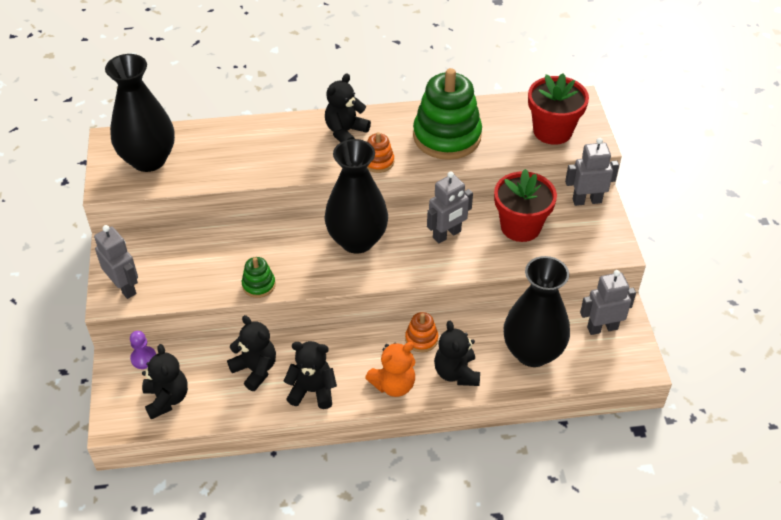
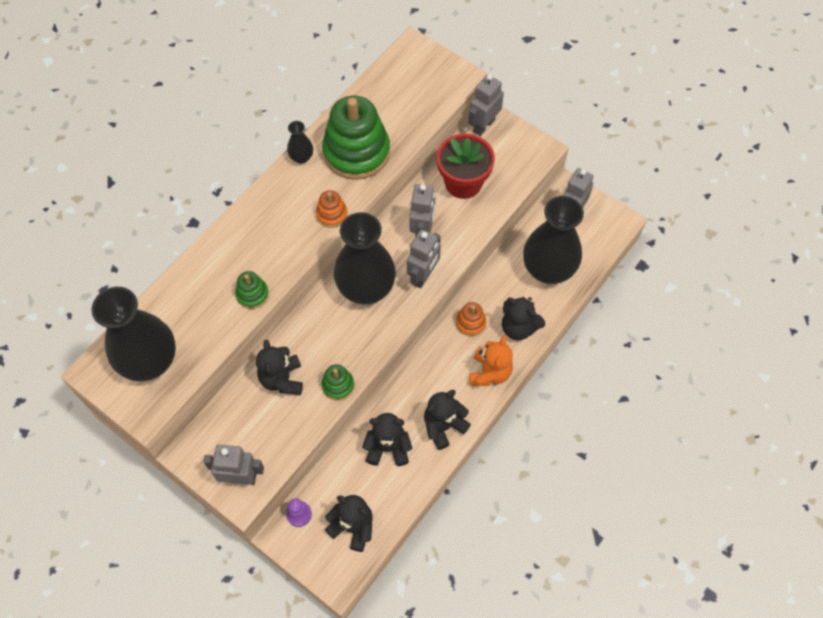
camera: 45 degrees left, 15 degrees up
black teddy bear [325,73,371,143] -> black teddy bear moved to [256,340,303,395]
red flower pot [528,73,589,145] -> none
none -> green stacking toy [235,271,269,309]
none -> black vase [287,121,313,164]
none -> grey robot [407,229,441,288]

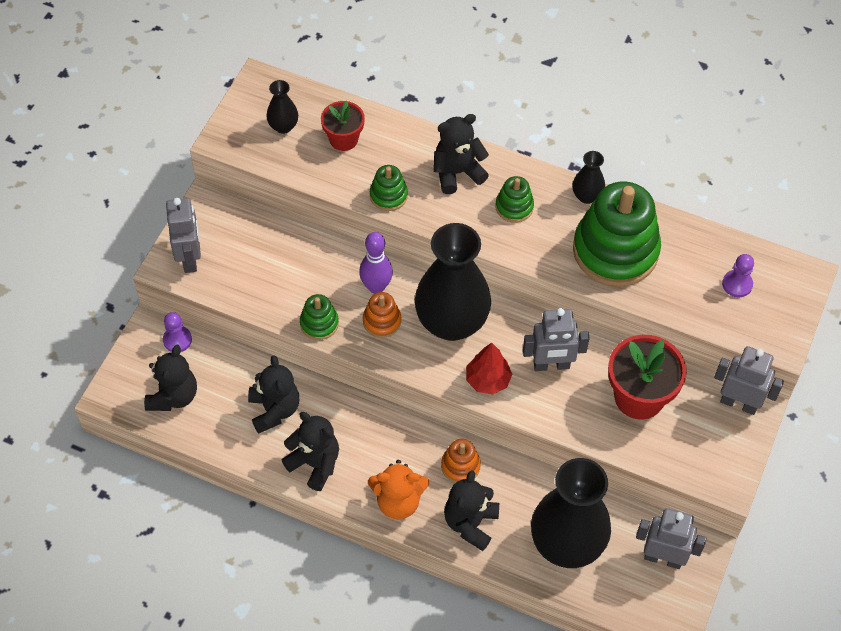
camera: 75 degrees right, 5 degrees down
black vase [91,287,176,381] -> black vase [266,80,298,134], size x0.44
black teddy bear [256,340,303,395] -> black teddy bear moved to [434,114,489,194]
orange stacking toy [316,190,348,228] -> orange stacking toy moved to [363,292,401,338]
grey robot [407,229,441,288] -> red tree [466,343,512,395]
none -> red flower pot [321,101,365,151]
none -> purple bowling pin [359,232,393,294]
none -> green stacking toy [495,176,534,223]
none -> purple pawn [722,254,754,297]

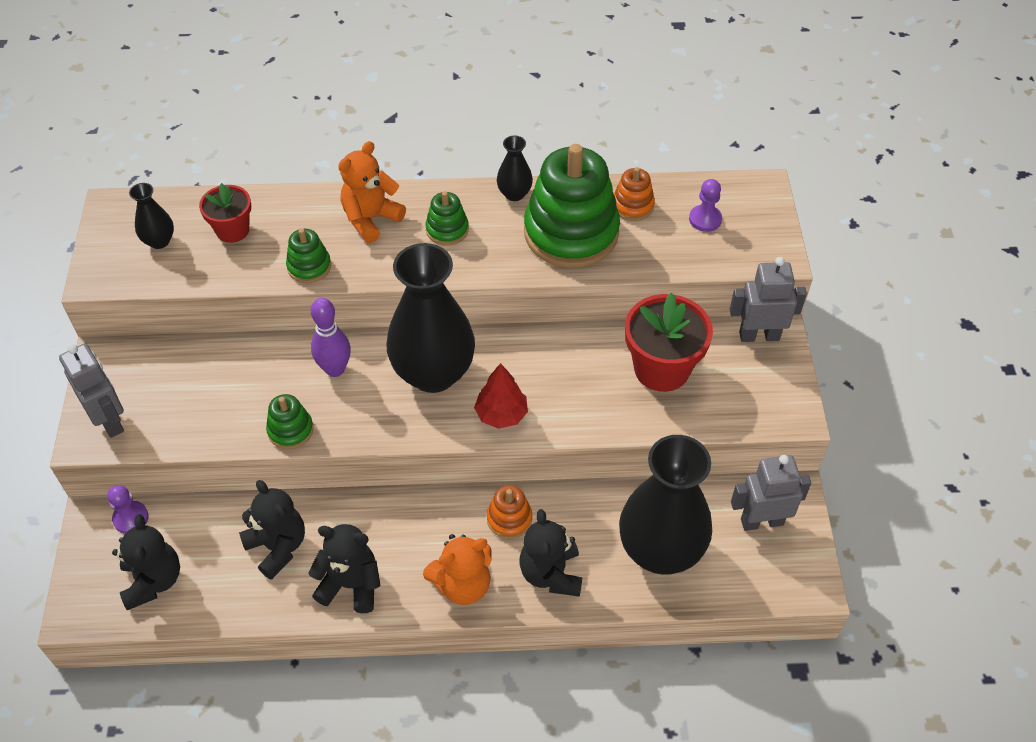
camera: 25 degrees left, 5 degrees down
orange stacking toy [363,292,401,338] -> orange stacking toy moved to [614,167,655,221]
black teddy bear [434,114,489,194] -> orange teddy bear [338,141,406,243]
grey robot [523,308,590,371] -> none

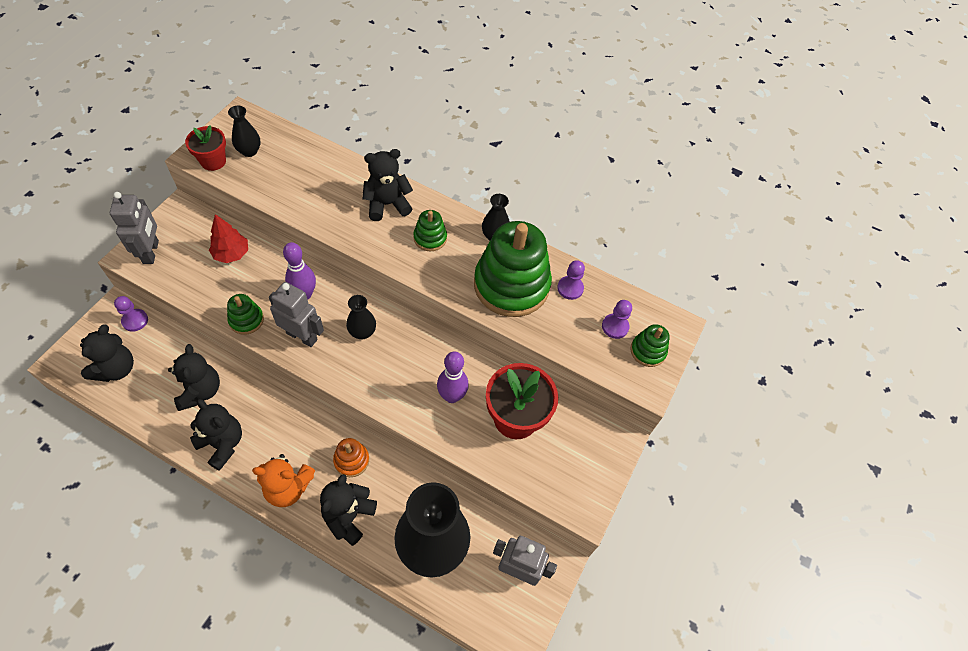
camera: 25 degrees right, 5 degrees up
red flower pot [199,183,251,243] -> red flower pot moved to [185,125,226,171]
green stacking toy [286,229,331,283] -> green stacking toy moved to [631,324,670,367]
orange teddy bear [338,141,406,243] -> black teddy bear [362,149,413,221]
black vase [387,243,475,393] -> black vase [346,295,376,339], size x0.44
red tree [474,363,528,429] -> red tree moved to [209,214,248,263]
orange stacking toy [614,167,655,221] -> purple pawn [557,260,585,300]
grey robot [730,257,807,342] -> grey robot moved to [269,282,324,347]
none -> purple bowling pin [437,352,469,403]

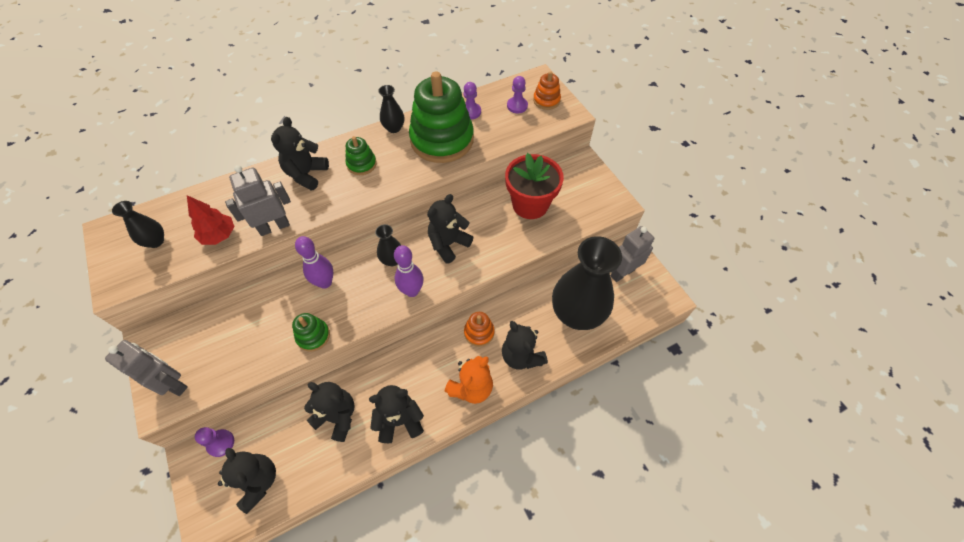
camera: 50 degrees left, 0 degrees up
red flower pot [185,125,226,171] -> none
red tree [209,214,248,263] -> red tree moved to [187,195,235,245]
grey robot [269,282,324,347] -> grey robot moved to [225,165,291,236]
purple bowling pin [437,352,469,403] -> purple bowling pin moved to [394,245,424,297]
green stacking toy [631,324,670,367] -> orange stacking toy [533,71,561,110]
none -> black teddy bear [427,194,473,264]

